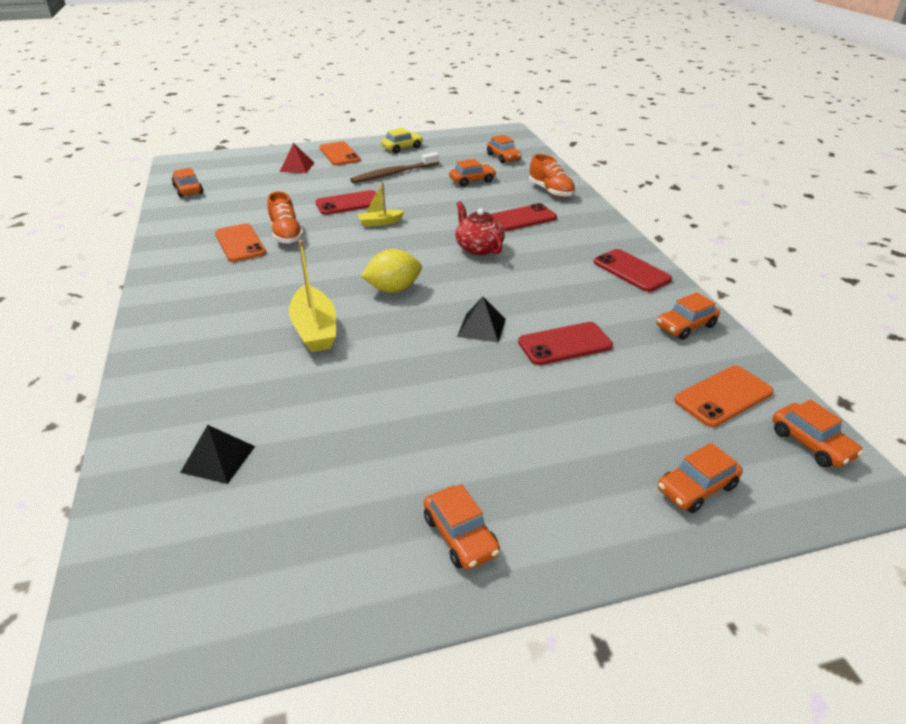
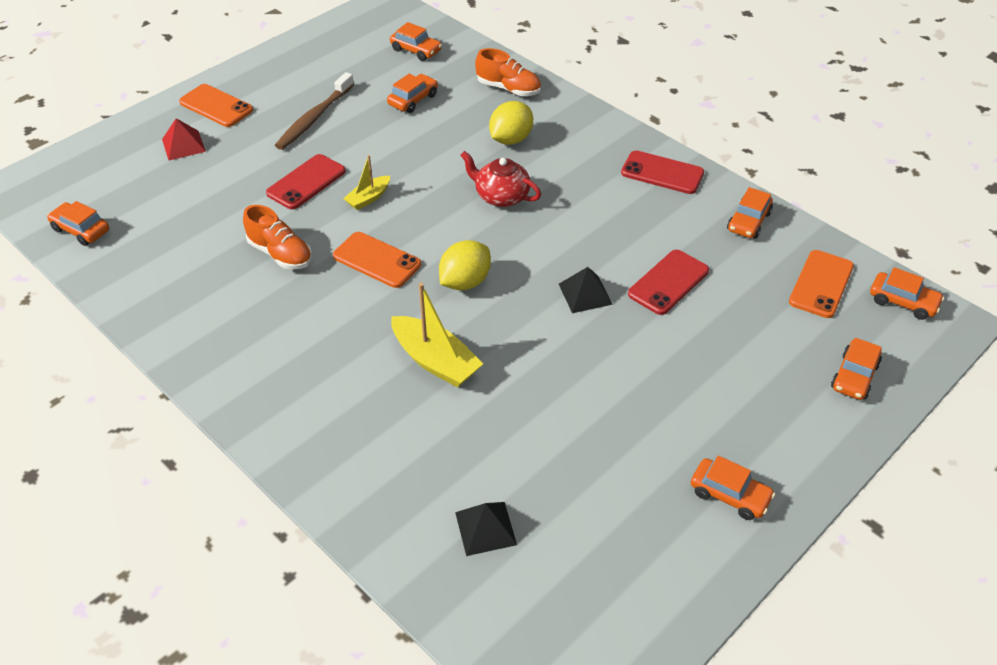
camera: 30 degrees left, 10 degrees up
orange phone [215,223,266,262] -> orange phone moved to [333,232,421,288]
yellow car [381,128,423,153] -> none
red phone [491,203,557,231] -> yellow lemon [489,101,533,145]

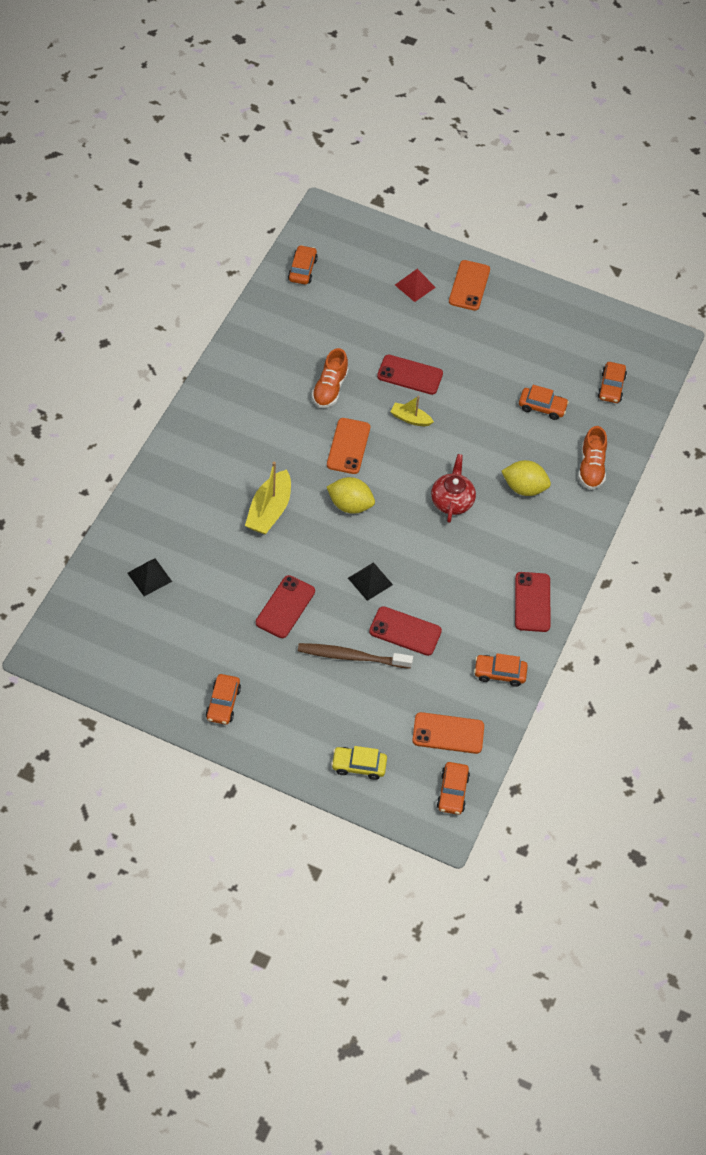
camera: 65 degrees right, 10 degrees up
brown toothbrush [275,72,354,150] -> brown toothbrush moved to [298,643,413,669]
orange car [831,338,882,400] -> yellow car [331,746,387,780]
none -> red phone [256,575,315,638]

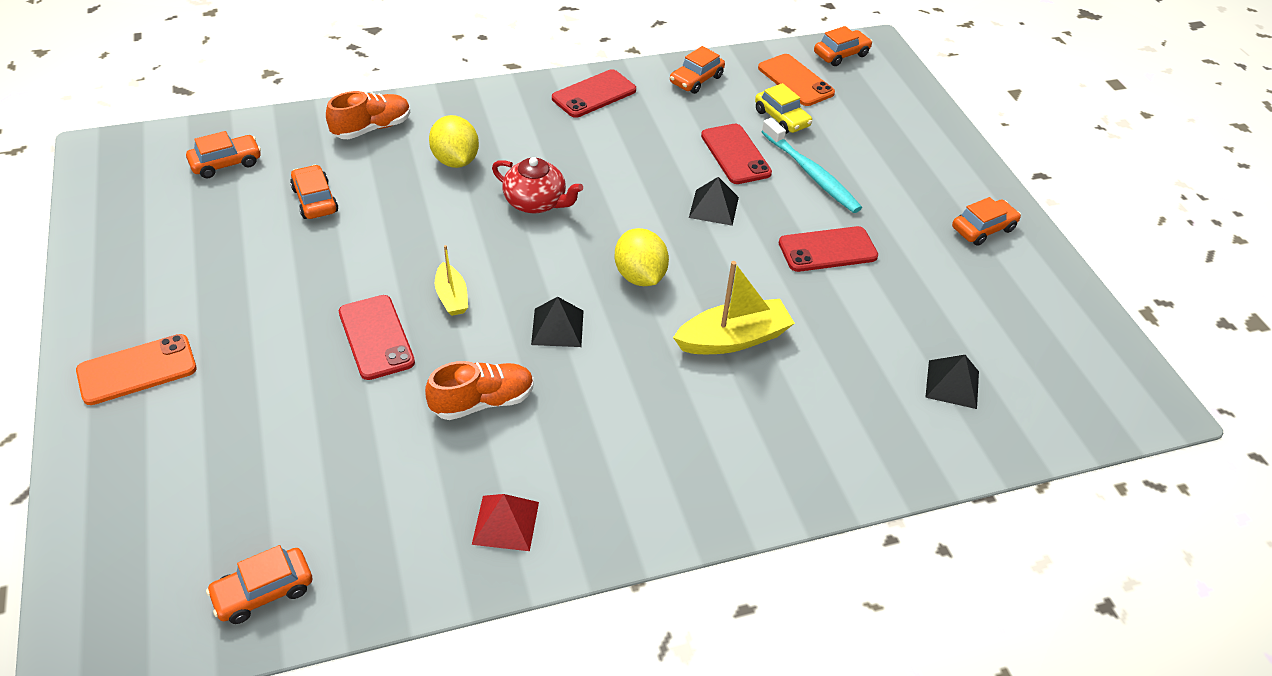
camera: 130 degrees left, 10 degrees down
brown toothbrush [298,643,413,669] -> turquoise toothbrush [761,118,862,213]
orange phone [327,418,370,474] -> black pyramid [531,297,583,347]
yellow car [331,746,387,780] -> yellow car moved to [755,83,812,134]
red pyramid [395,269,436,302] -> red pyramid moved to [472,494,539,551]
red teapot [431,454,476,523] -> red teapot turned 120 degrees counterclockwise [492,157,583,213]
orange car [474,653,528,687] -> orange car turned 75 degrees clockwise [670,46,725,94]

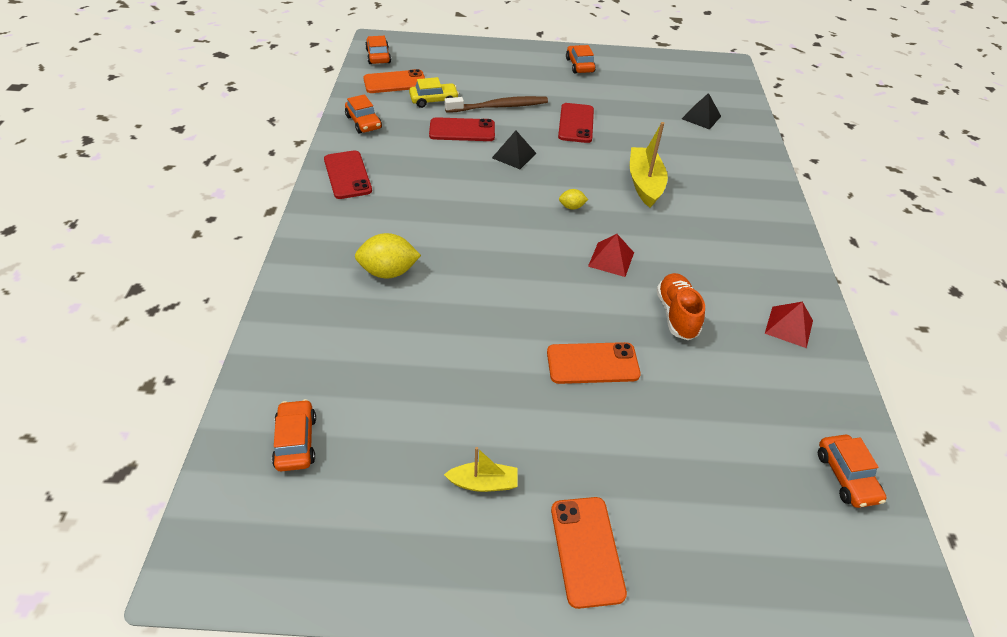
camera: 70 degrees left, 0 degrees up
orange car [290,165,338,219] -> none
orange shoe [326,91,410,139] -> none
red phone [339,295,415,380] -> orange phone [547,342,641,384]
yellow boat [435,245,468,316] -> yellow boat moved to [444,447,518,492]
red teapot [492,157,583,213] -> none
black pyramid [531,297,583,347] -> red pyramid [588,234,634,277]
yellow lemon [615,228,669,286] -> yellow lemon [559,189,588,210], size x0.51
turquoise toothbrush [761,118,862,213] -> brown toothbrush [444,96,548,113]

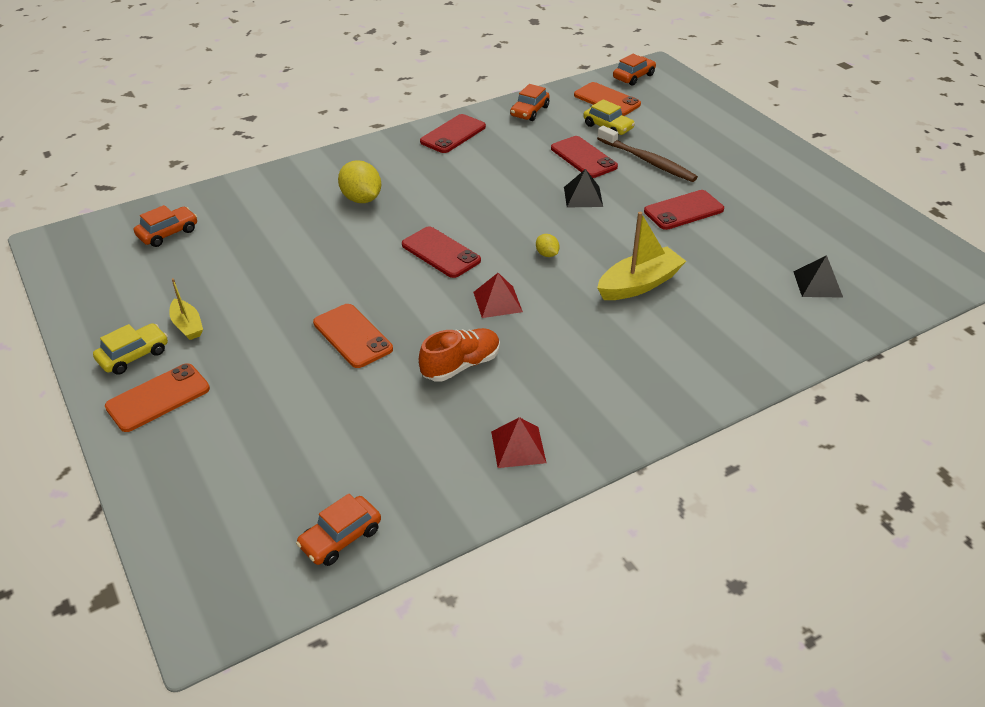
camera: 60 degrees right, 5 degrees down
orange car [566,45,596,74] -> none
none -> yellow car [93,323,168,375]
none -> red phone [402,227,481,278]

